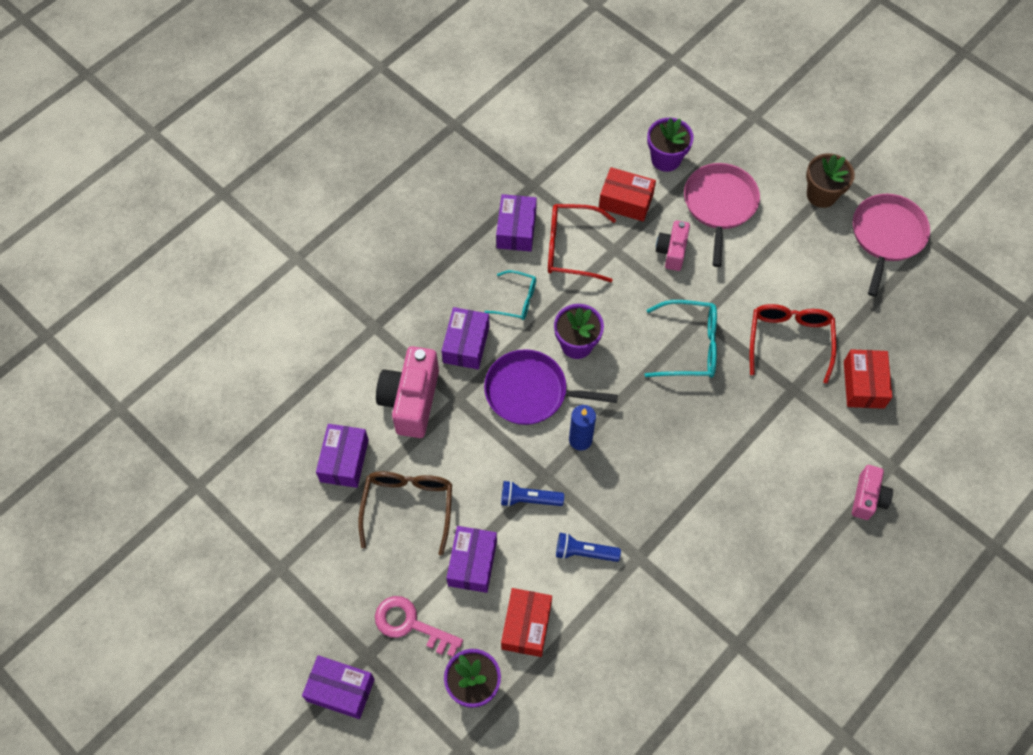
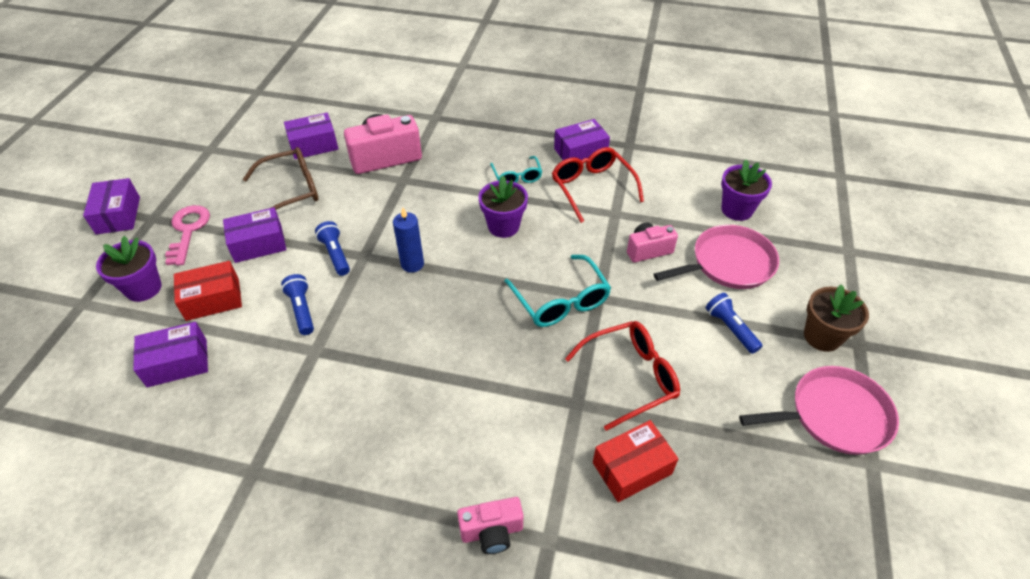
camera: 60 degrees right, 15 degrees down
purple box [442,307,490,370] -> purple box moved to [133,322,208,387]
purple pan [484,349,618,425] -> none
red box [599,167,656,222] -> none
none -> blue flashlight [706,293,762,354]

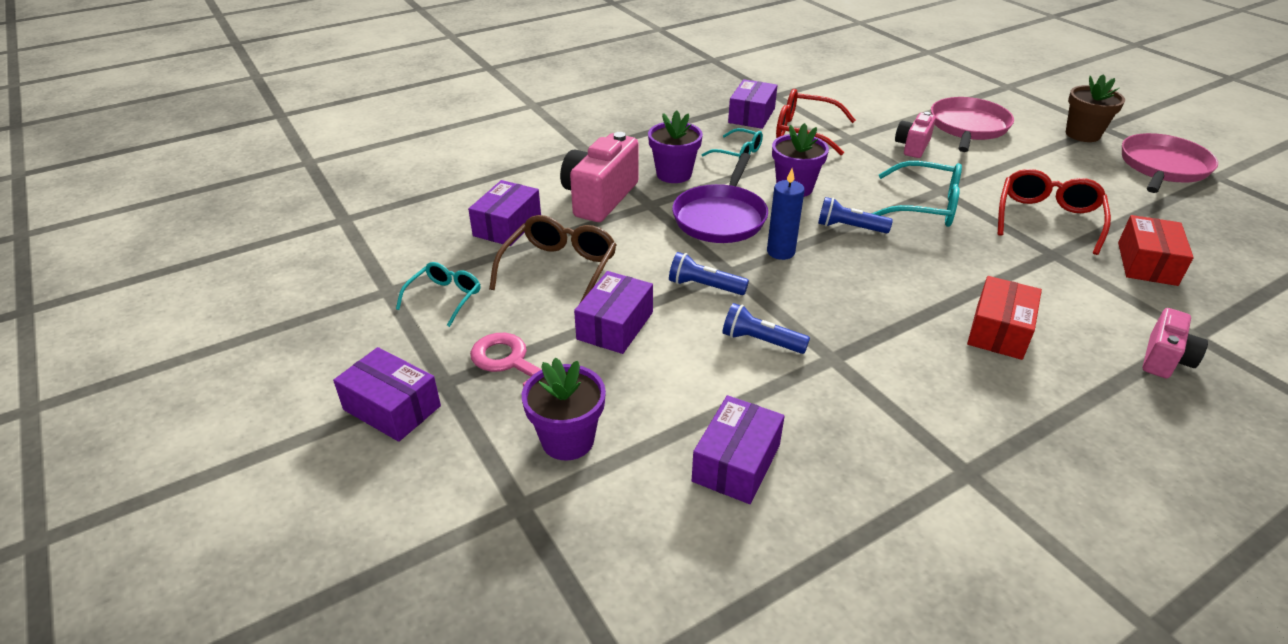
camera: 45 degrees left, 10 degrees down
red box [174,261,242,321] -> red box moved to [967,276,1042,360]
blue flashlight [706,293,762,354] -> blue flashlight moved to [818,197,893,234]
purple flower pot [721,159,772,221] -> purple flower pot moved to [648,110,703,183]
none -> turquoise glasses [396,262,480,327]
none -> purple pan [672,153,768,243]

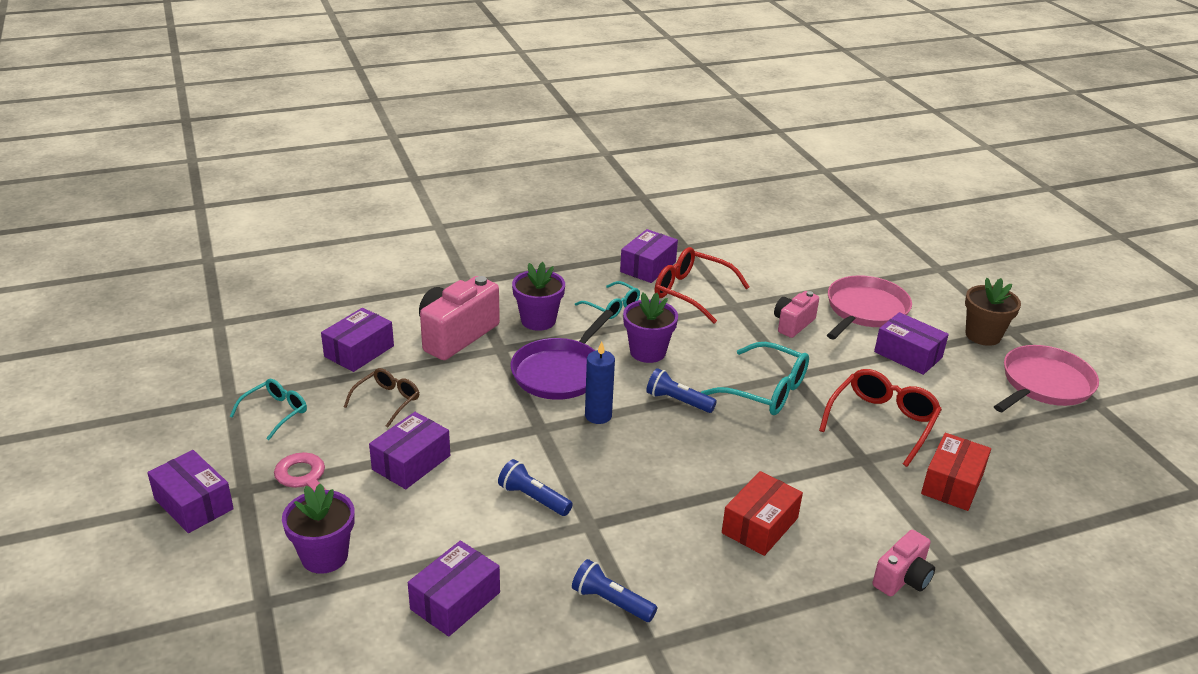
camera: 10 degrees right, 5 degrees down
brown glasses [489,215,616,304] -> brown glasses [344,368,420,427], size x0.62
blue flashlight [669,252,749,295] -> blue flashlight moved to [572,559,657,622]
none -> purple box [874,312,949,375]

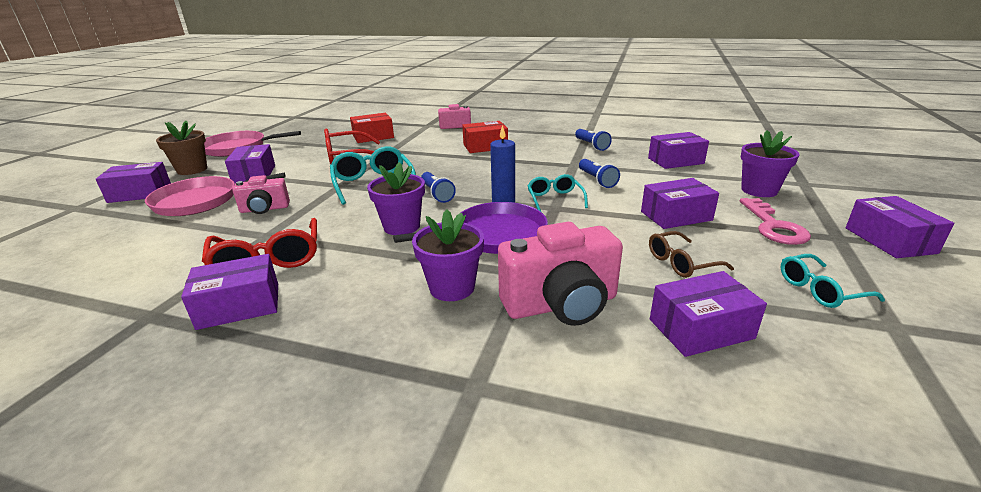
camera: 140 degrees left, 5 degrees down
turquoise glasses [575,281,640,319] -> turquoise glasses moved to [527,174,588,212]
none -> purple box [96,162,171,203]

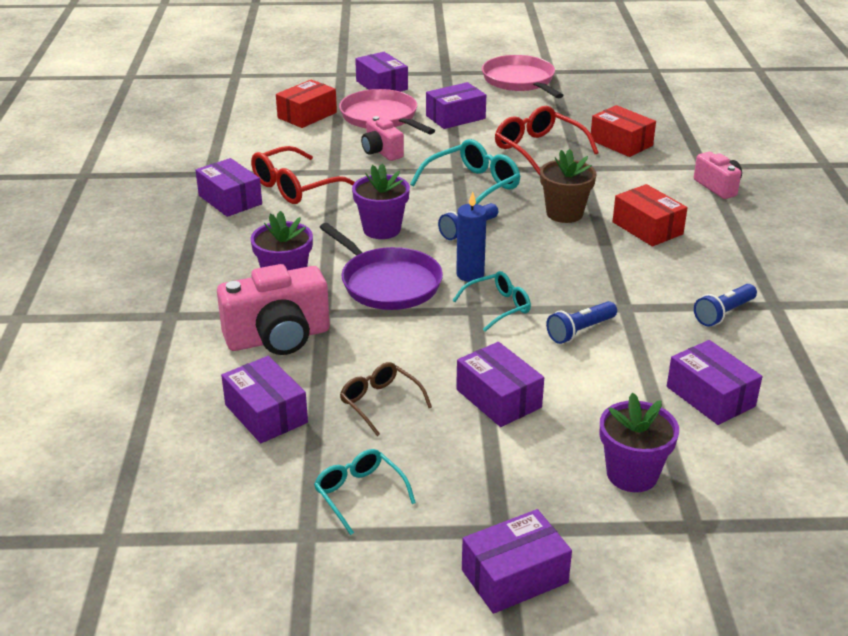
camera: 70 degrees right, 5 degrees up
brown flower pot [156,121,207,175] -> brown flower pot moved to [540,149,597,223]
pink camera [498,222,623,326] -> pink camera turned 75 degrees counterclockwise [217,264,330,355]
pink key [740,198,811,245] -> none
none -> red box [276,79,337,128]

